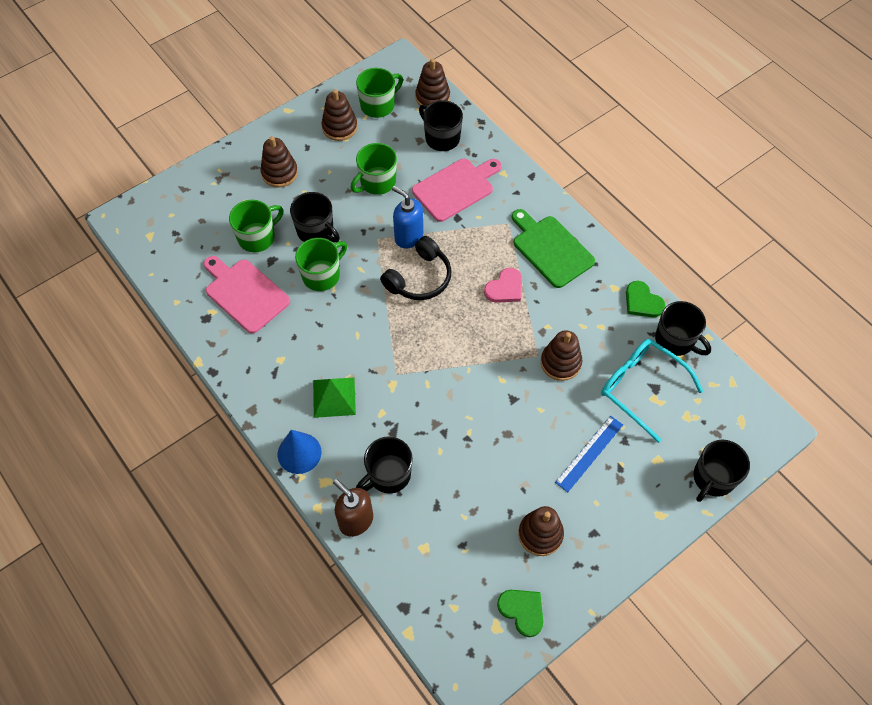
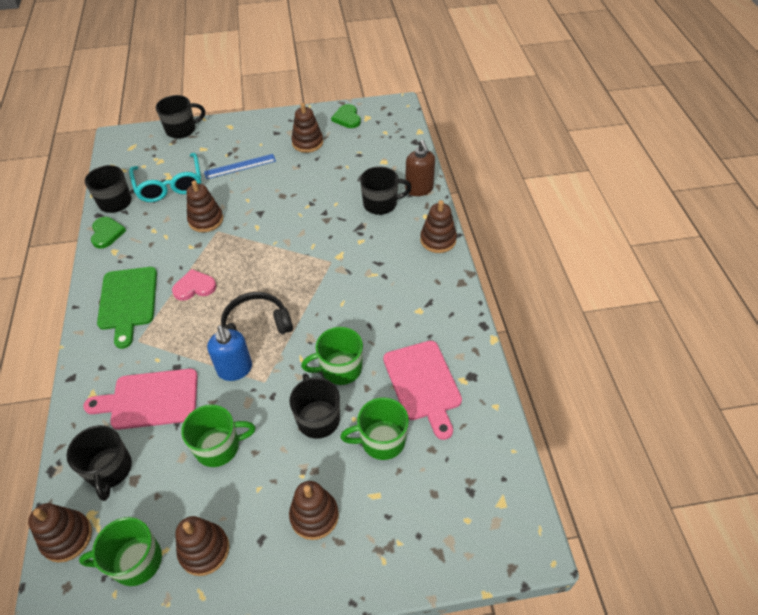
camera: 150 degrees left, 10 degrees down
blue cone [278,430,321,474] -> brown stacking toy [420,200,457,253]
green pyramid [313,377,356,418] -> none

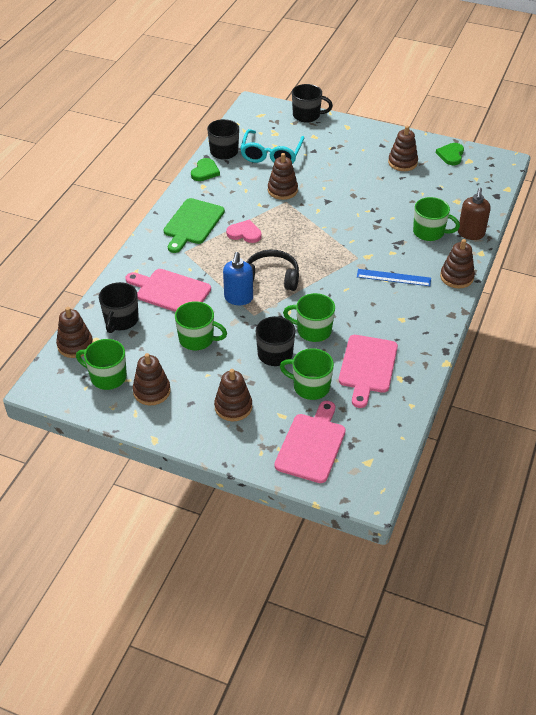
camera: 30 degrees right, 5 degrees down
blue ruler [204,154,276,179] -> blue ruler moved to [357,269,431,286]
black mug [360,166,412,215] -> green mug [413,197,460,241]
none -> pink cutting board [274,401,346,483]

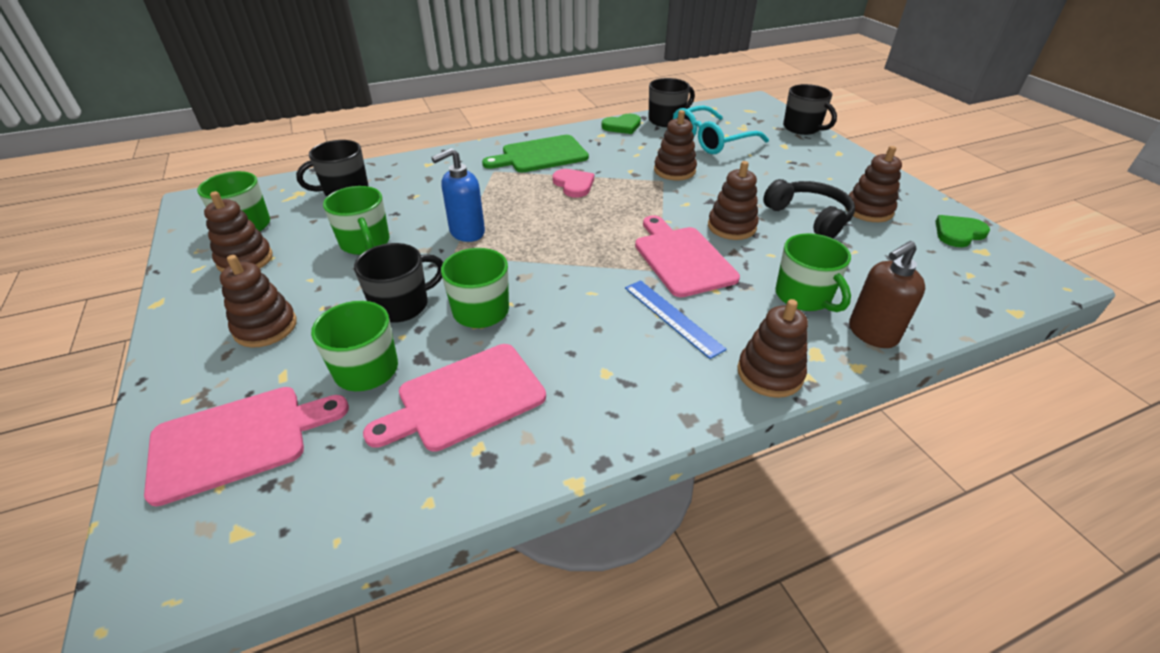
camera: 45 degrees right, 5 degrees down
brown stacking toy [56,307,93,358] -> brown stacking toy moved to [708,161,758,240]
pink cutting board [125,269,211,312] -> pink cutting board moved to [635,215,740,297]
black headphones [247,250,299,291] -> black headphones moved to [763,179,855,238]

